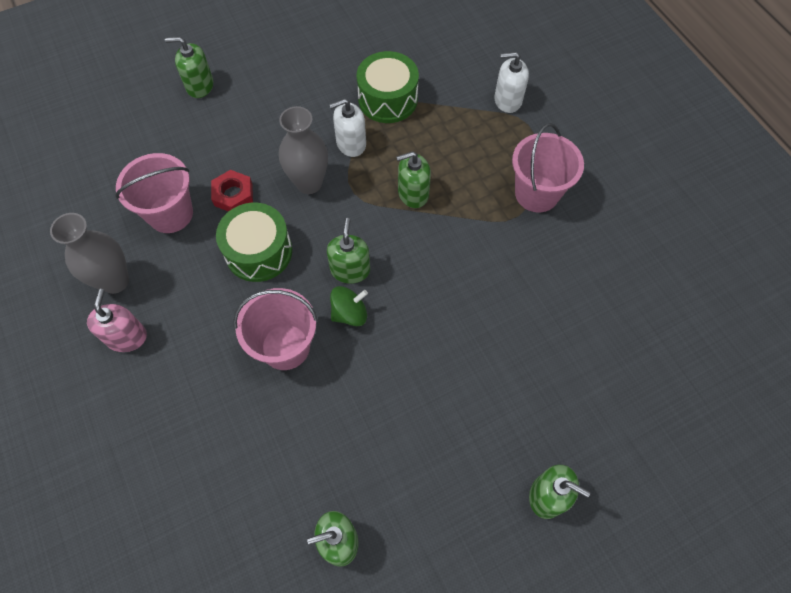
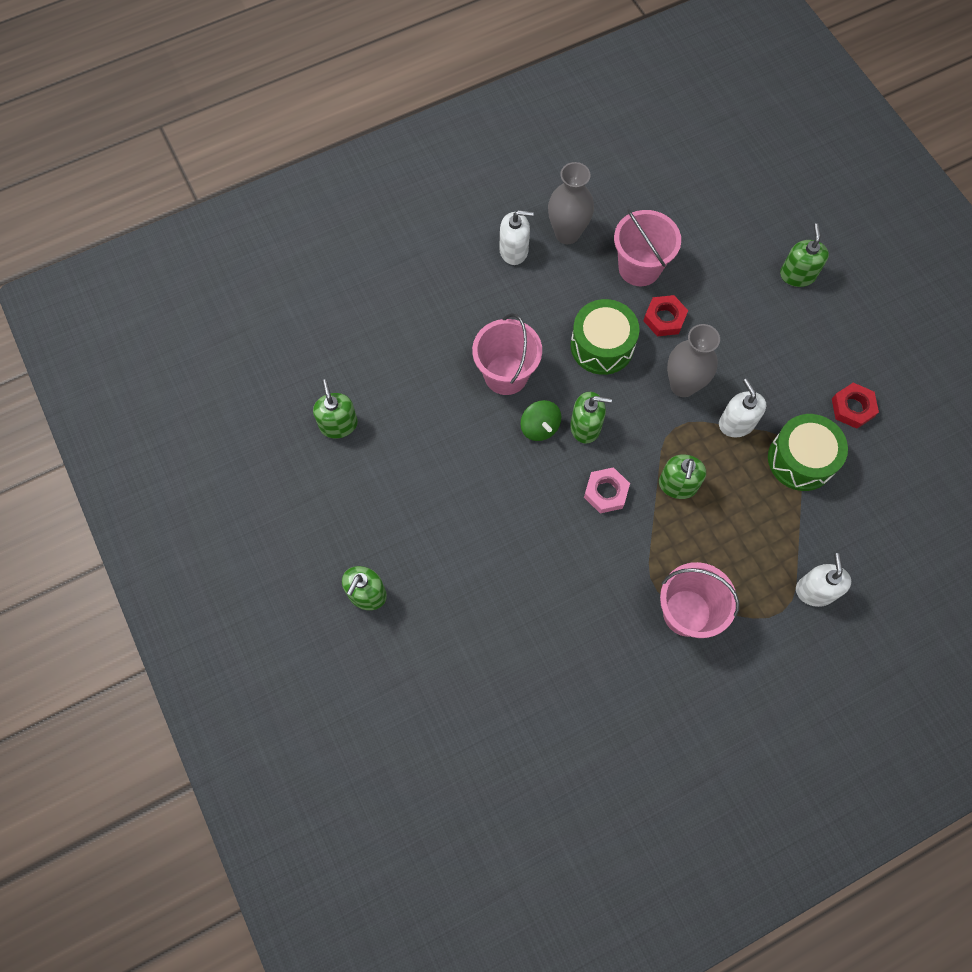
camera: 90 degrees right, 5 degrees up
pink soap dispenser [87,289,147,352] -> white soap dispenser [499,210,534,265]
green soap dispenser [396,151,431,208] -> green soap dispenser turned 150 degrees counterclockwise [659,454,706,499]
none -> pink nut [584,467,630,513]
none -> red nut [832,383,879,429]

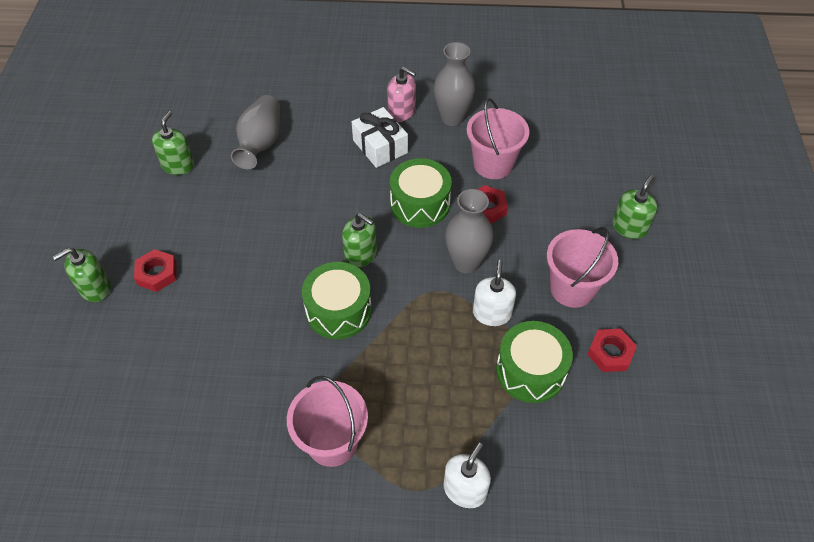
camera: 30 degrees right, 15 degrees down
pink bucket [472,313,542,395] -> pink bucket moved to [547,227,618,308]
white soap dispenser [499,210,534,265] -> pink soap dispenser [387,67,416,122]
green spinning top [521,400,561,441] -> none
pink nut [584,467,630,513] -> green drum [302,262,372,339]
green soap dispenser [659,454,706,499] -> none
none -> red nut [134,249,177,292]
none -> grey vase [231,95,280,169]
none -> white gift [352,107,408,168]

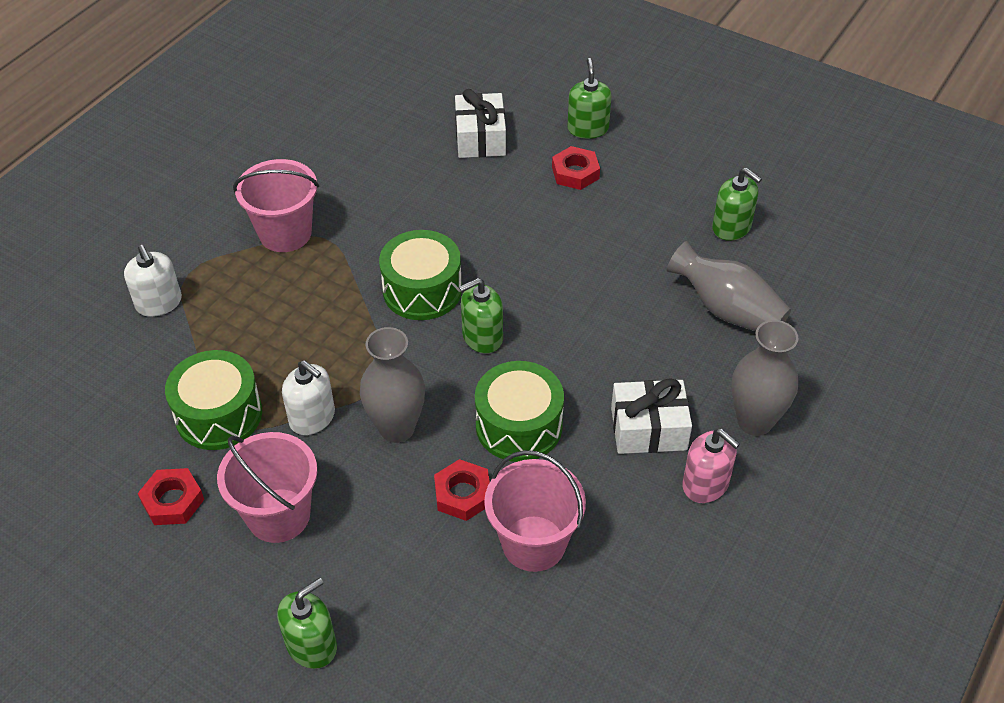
camera: 120 degrees right, 5 degrees down
pink soap dispenser [387,67,416,122] -> pink soap dispenser turned 105 degrees counterclockwise [682,429,740,503]
grey vase [434,42,475,126] -> grey vase moved to [732,320,799,436]
green soap dispenser [612,175,657,239] -> green soap dispenser turned 105 degrees counterclockwise [277,578,337,669]
none -> white gift [455,89,506,158]

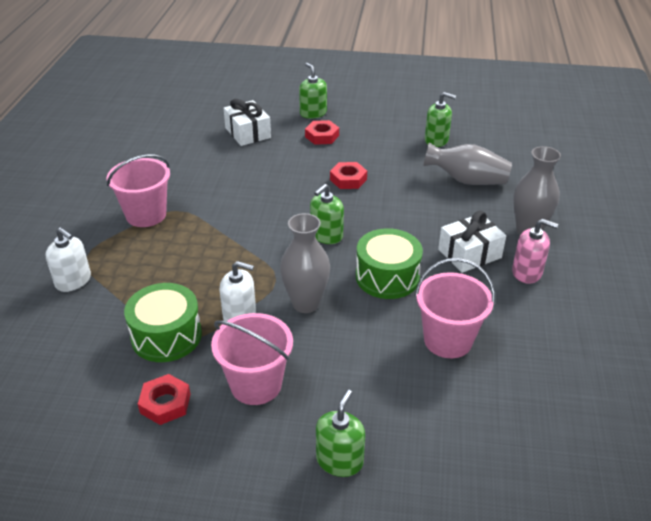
camera: 25 degrees left, 10 degrees down
green drum [379,230,462,320] -> none
red nut [434,459,490,521] -> red nut moved to [330,162,367,189]

